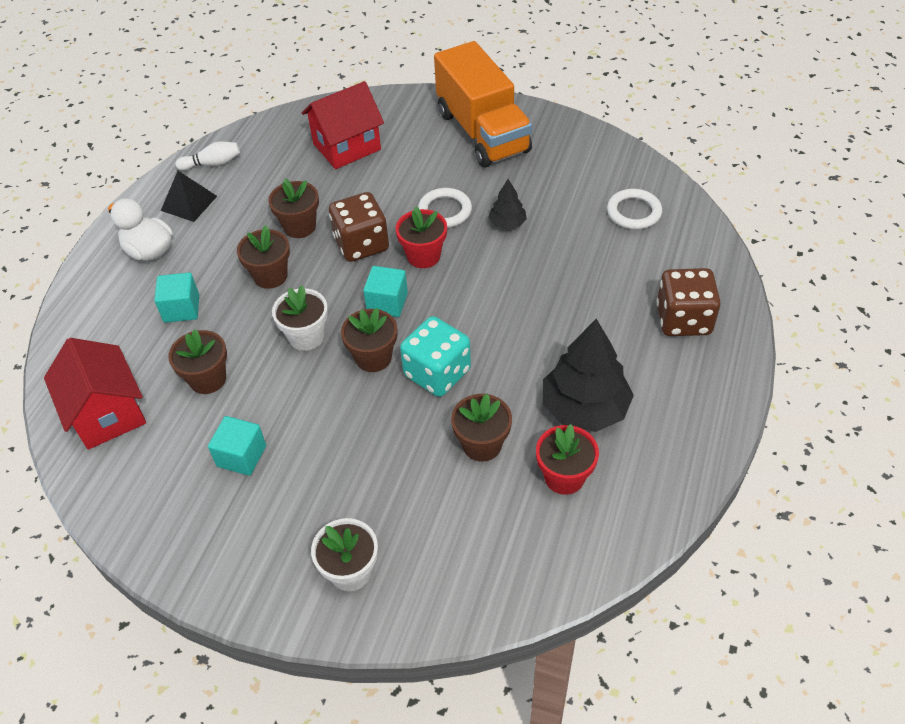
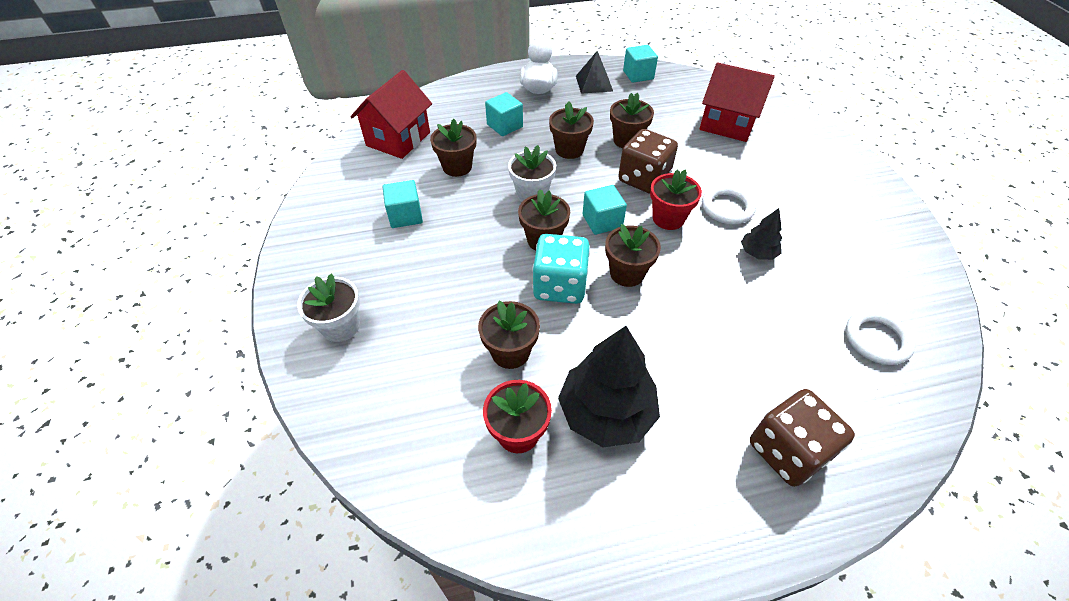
camera: 55 degrees right, 0 degrees up
white bowling pin [175,142,240,170] -> turquoise cube [623,45,658,83]
orange truck [434,41,532,168] -> none
none -> brown flower pot [605,224,661,287]

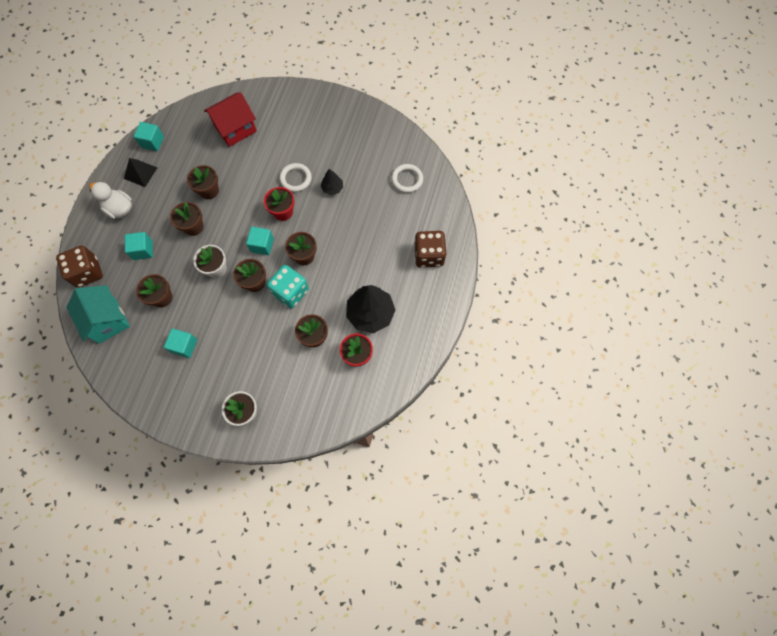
camera: 60 degrees left, 20 degrees up
red house [350,70,432,159] -> turquoise house [67,285,130,344]
brown dice [618,129,678,194] -> brown dice moved to [56,245,103,288]

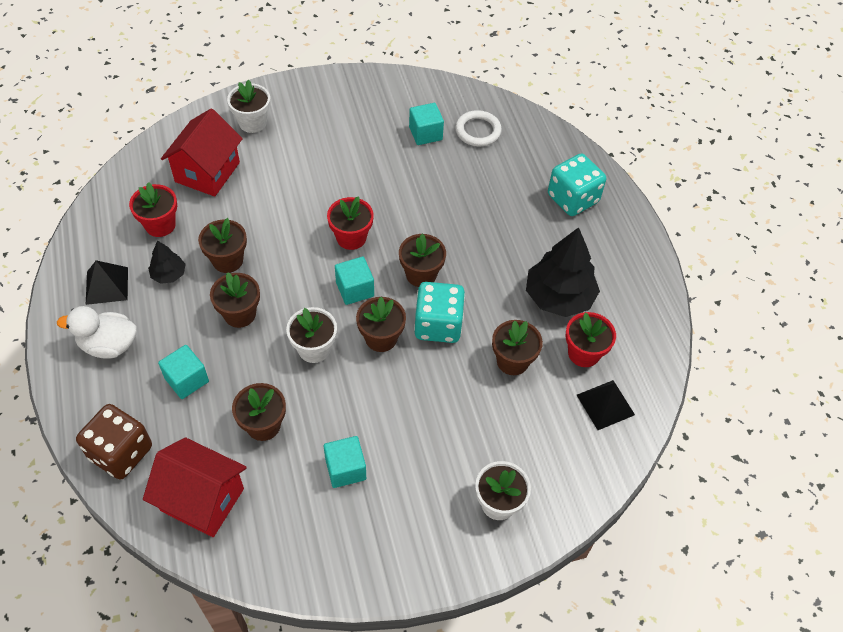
camera: 35 degrees left, 15 degrees down
turquoise house [67,285,130,344] -> red house [143,437,247,537]
turquoise cube [133,122,164,151] -> turquoise cube moved to [409,103,444,145]
white ring [279,163,312,192] -> none
black tree [321,169,343,195] -> black tree moved to [148,240,186,284]
brown dice [414,231,446,268] -> turquoise dice [548,154,606,216]
none -> red flower pot [129,182,177,237]
none -> white flower pot [227,80,270,133]
none -> black pyramid [577,380,635,430]

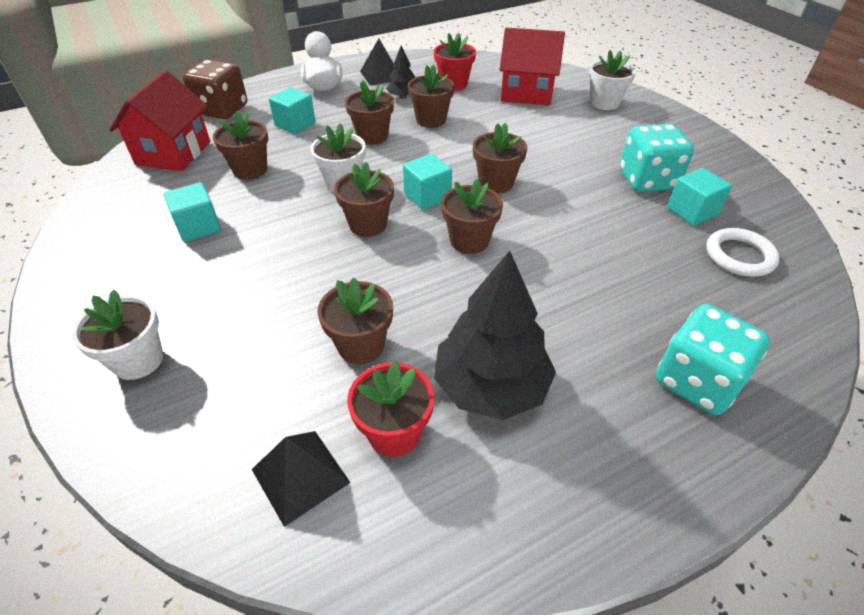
camera: 80 degrees right, 10 degrees down
red flower pot [327,196,374,250] -> brown flower pot [473,123,528,193]
turquoise dice [414,282,465,343] -> turquoise dice moved to [620,124,694,192]

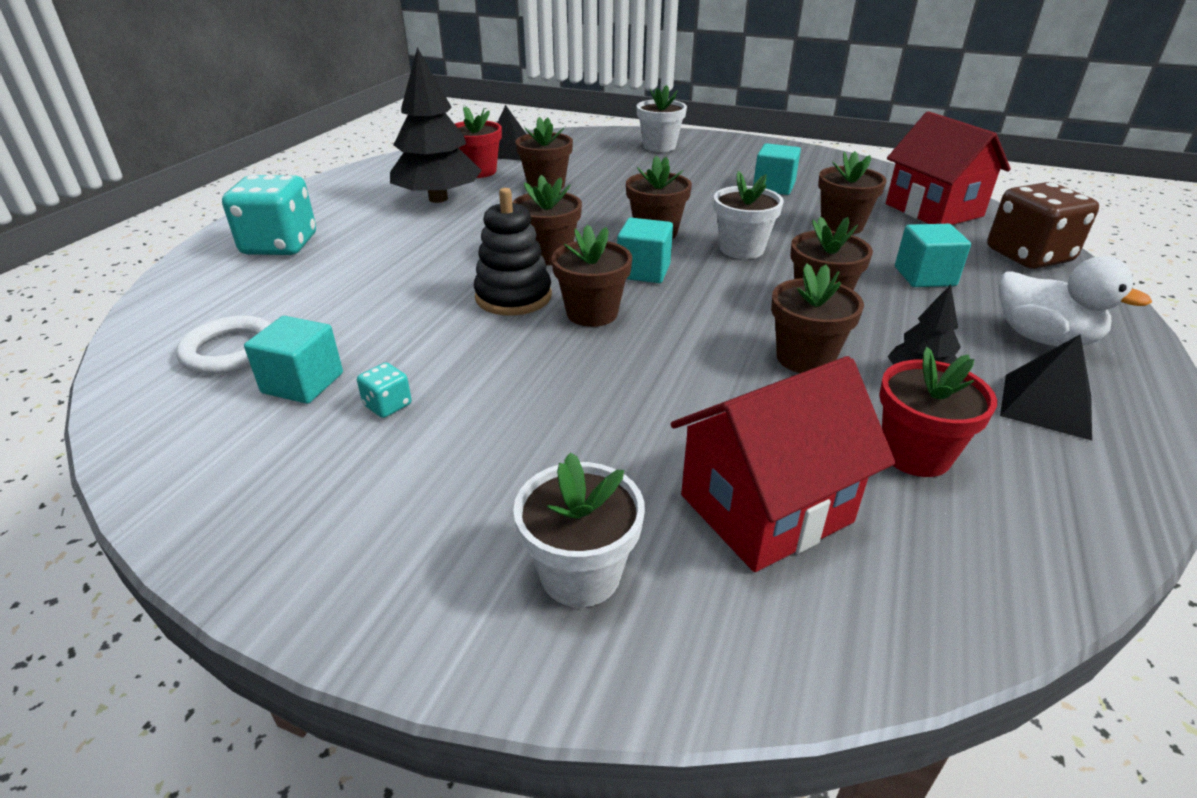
camera: 140 degrees right, 10 degrees down
turquoise dice [620,124,694,192] -> turquoise dice [357,362,412,418], size x0.43
none -> black stacking toy [474,188,552,316]

